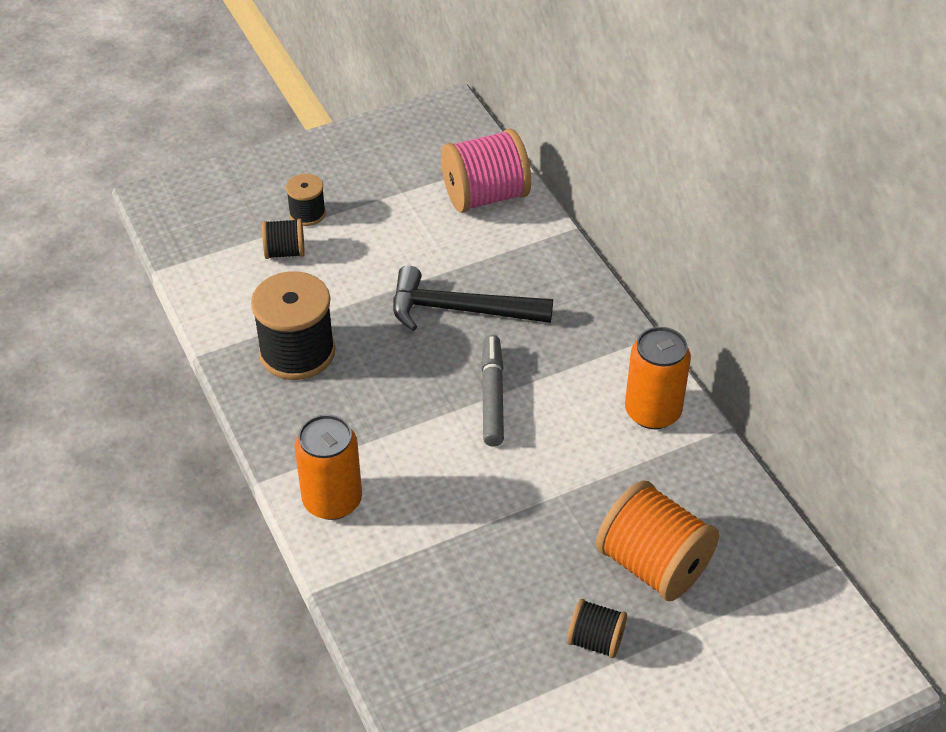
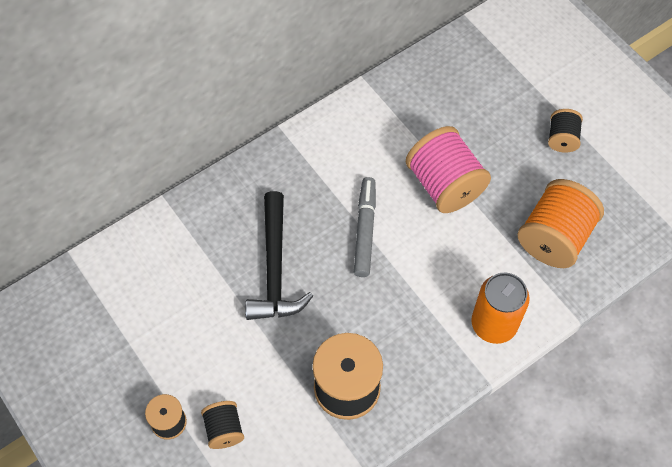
camera: 100 degrees left, 15 degrees up
pink spool [441,129,531,213] -> pink spool moved to [406,126,491,213]
grey marker [481,335,504,447] -> grey marker turned 105 degrees clockwise [354,177,376,277]
orange spool [596,481,719,601] -> orange spool moved to [518,179,604,268]
orange can [625,327,691,429] -> none

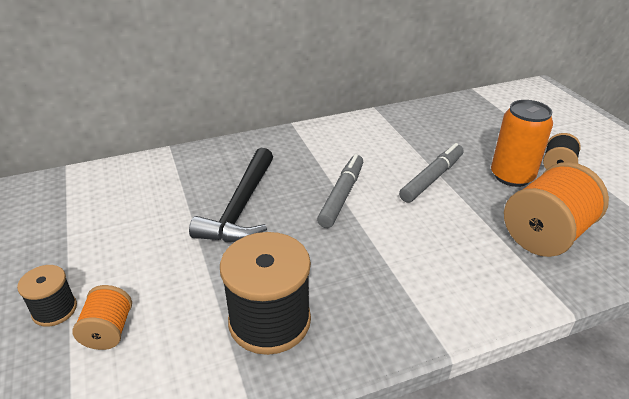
camera: 15 degrees right, 25 degrees down
black spool [201,401,244,449] -> orange spool [72,285,132,350]
pink spool [406,126,491,213] -> grey marker [399,143,464,203]
orange can [471,273,530,344] -> orange can moved to [491,100,553,187]

